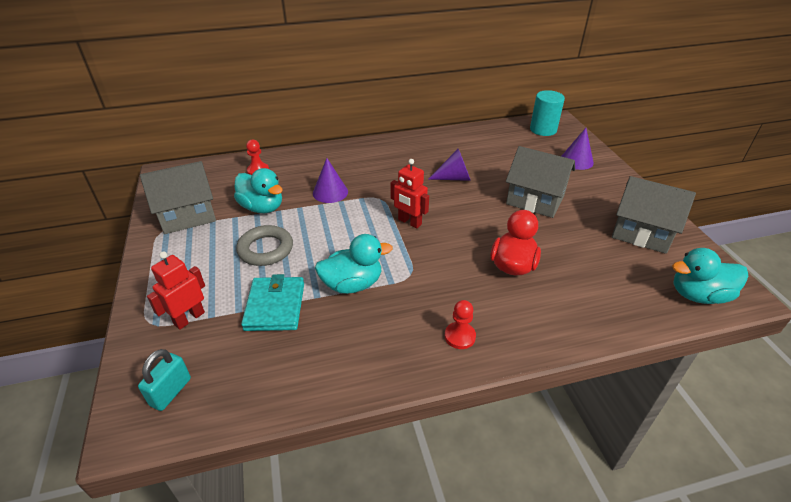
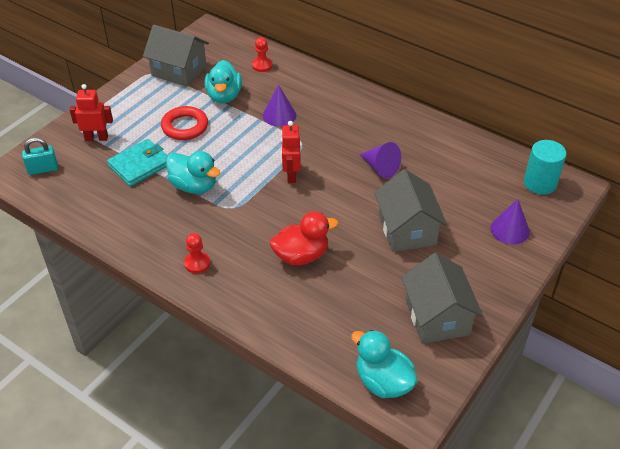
camera: 50 degrees right, 5 degrees up
grey ring [236,225,293,266] -> red ring [161,106,208,140]

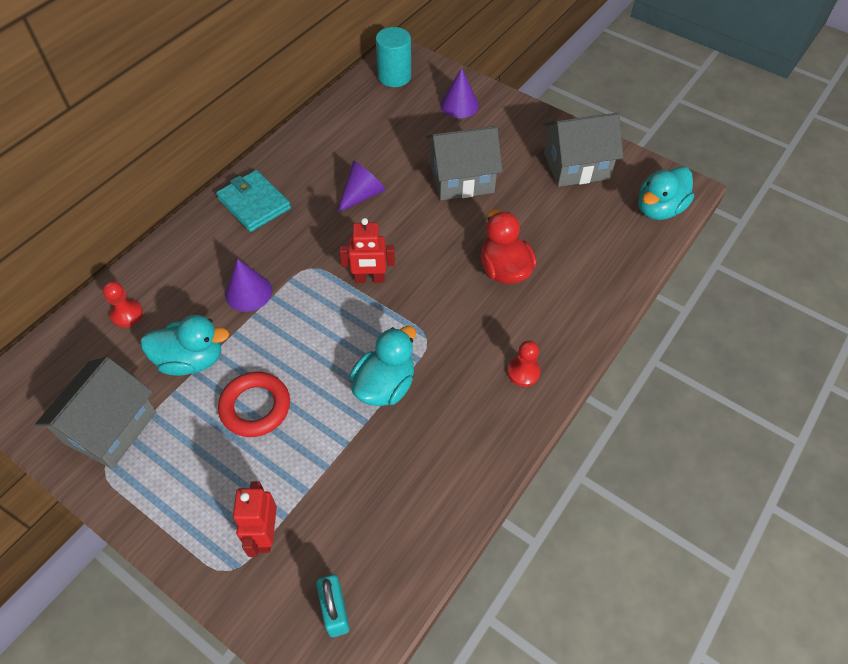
camera: 90 degrees left, 10 degrees up
turquoise wallet [107,139,168,186] -> turquoise wallet moved to [216,170,291,232]

